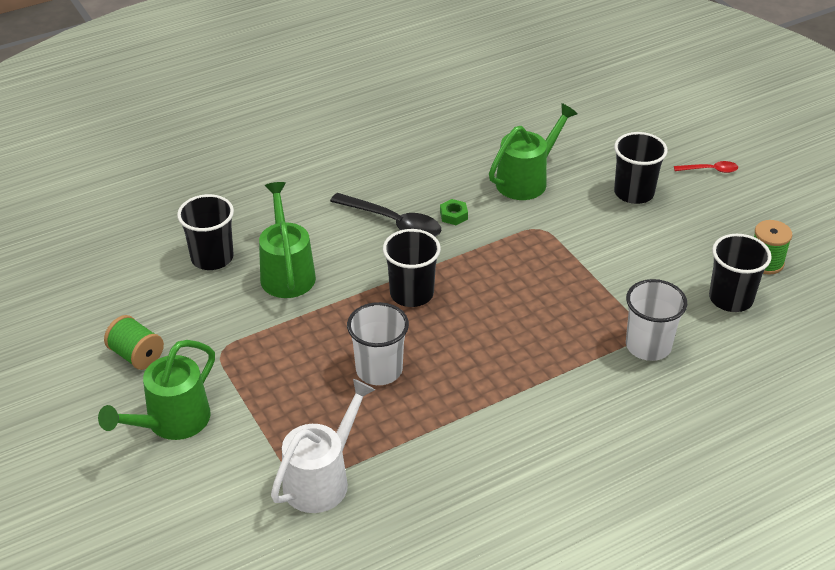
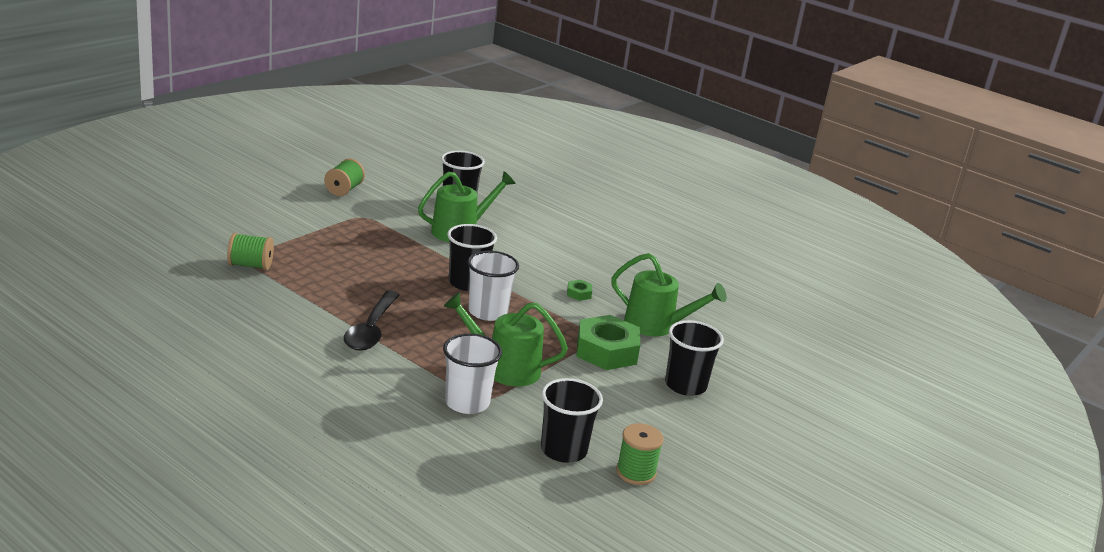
camera: 65 degrees right, 15 degrees down
green watering can [98,340,215,440] -> green watering can moved to [444,292,568,386]
white watering can [271,379,375,513] -> green spool [227,233,274,270]
black spoon [330,193,442,237] -> black spoon moved to [344,291,400,351]
white cup [347,302,409,385] -> white cup moved to [467,251,519,321]
red spoon [674,161,738,173] -> none
none -> green nut [576,315,640,370]

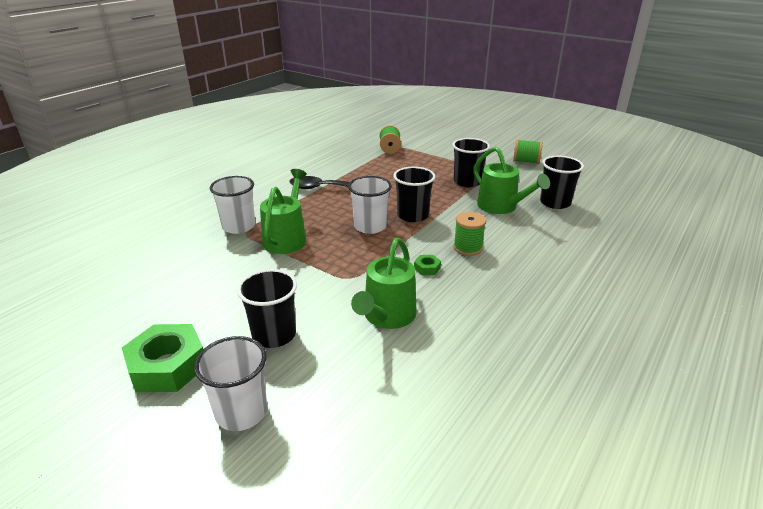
camera: 90 degrees right, 5 degrees up
black cup [541,378,603,463] -> black cup moved to [452,138,490,187]
green nut [576,315,640,370] -> green nut moved to [122,324,203,392]
green spool [616,423,663,485] -> green spool moved to [453,212,486,256]
none -> white cup [194,336,267,431]

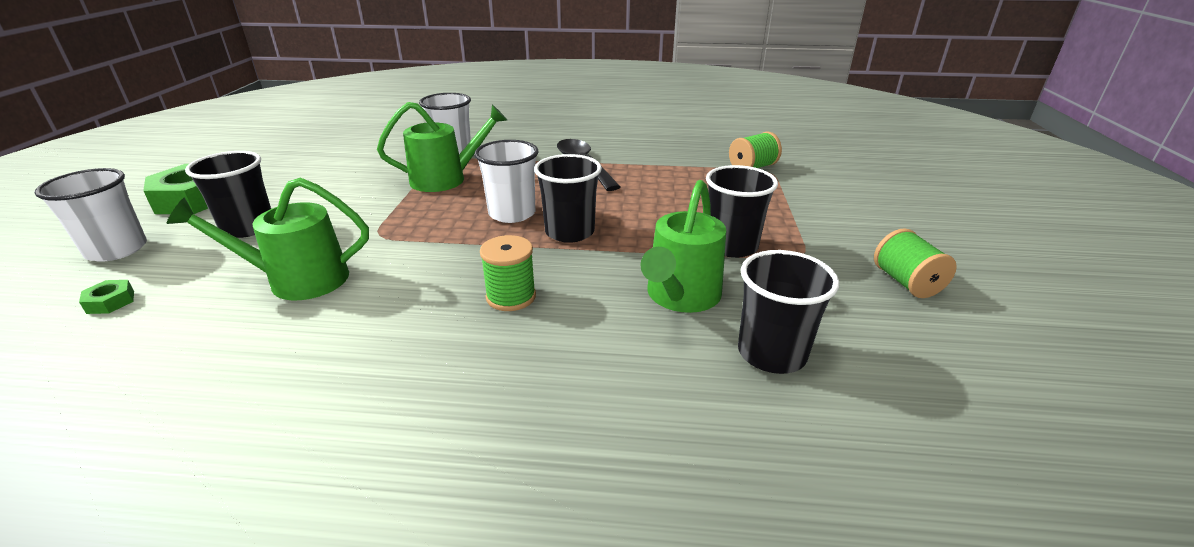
camera: 60 degrees right, 0 degrees up
green nut [414,255,441,275] -> green nut moved to [79,280,134,314]

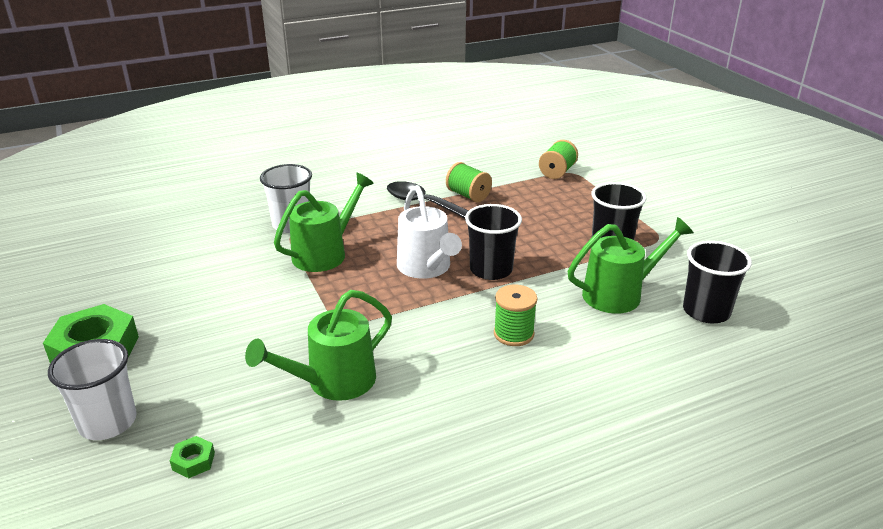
camera: 30 degrees left, 0 degrees up
black cup [185,151,271,238] -> none
white cup [474,140,538,223] -> white watering can [397,185,462,279]
green watering can [640,180,726,313] -> green watering can turned 105 degrees counterclockwise [568,217,693,314]
green spool [874,228,957,298] -> green spool moved to [446,162,492,202]

